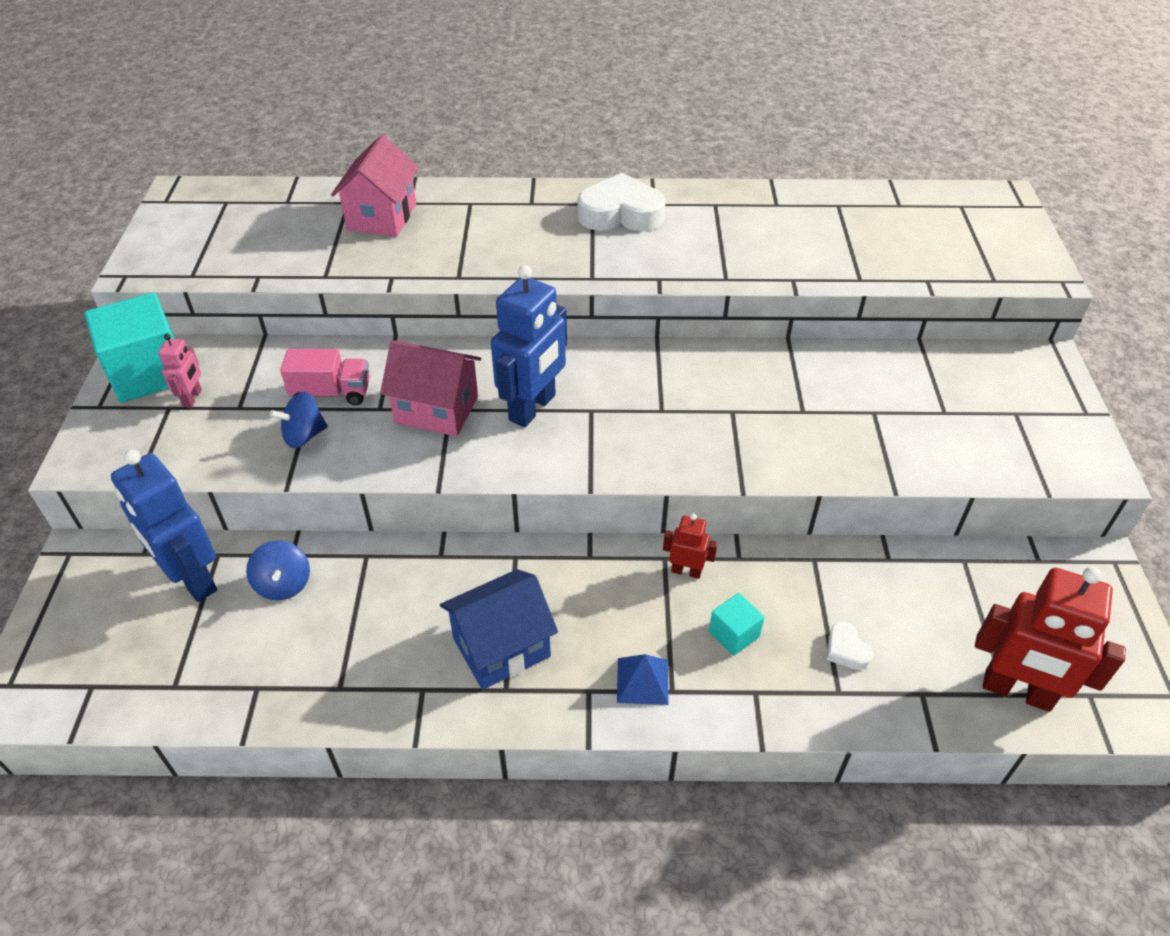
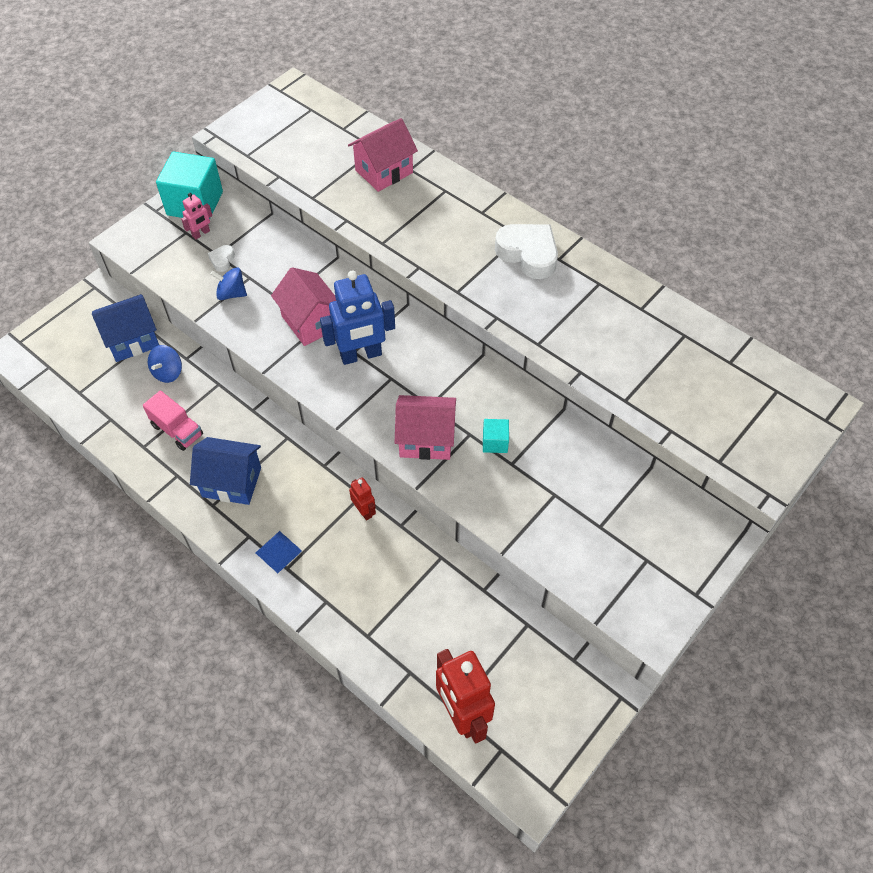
camera: 40 degrees right, 10 degrees up
blue robot [111,450,217,602] -> blue house [92,294,159,362]
pink truck [280,349,370,405] -> pink truck moved to [143,390,203,451]
turquoise cube [709,593,765,656] -> turquoise cube moved to [483,419,509,453]
white heart [827,622,873,670] -> white heart moved to [208,245,235,272]
none -> pink house [395,395,456,460]

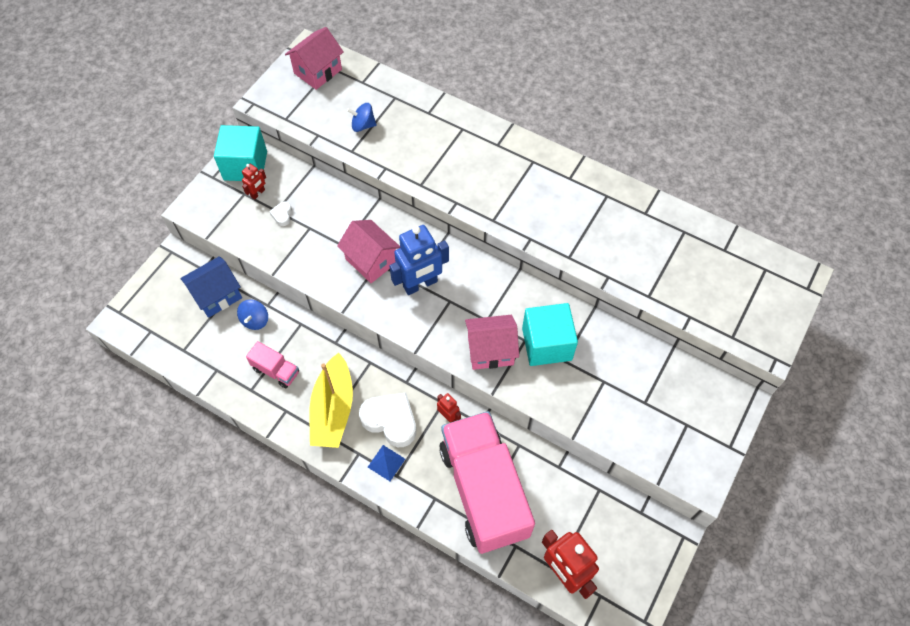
camera: 10 degrees left, 5 degrees up
pink robot [181,193,212,240] -> red robot [242,164,266,200]
blue house [190,437,261,505] -> yellow boat [309,353,353,448]
blue spinning top [211,267,247,300] -> blue spinning top moved to [347,103,377,132]
pink house [348,118,418,192] -> pink house moved to [285,27,344,90]
turquoise cube [483,419,509,453] -> turquoise cube [522,303,578,366], size x2.14
white heart [495,224,558,279] -> white heart moved to [359,392,416,447]
none -> pink truck [439,411,535,554]

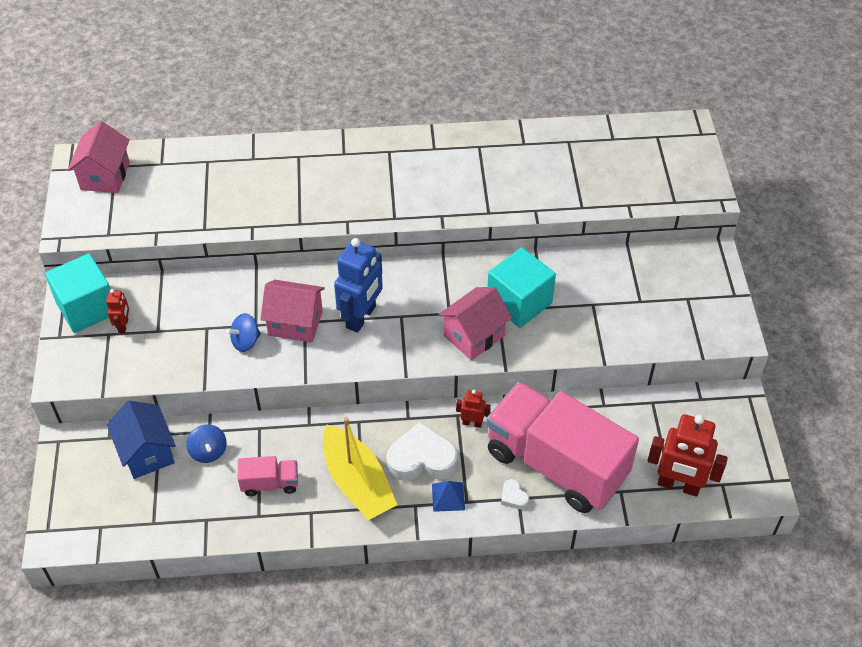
camera: 35 degrees left, 10 degrees down
blue house [180,256,242,318] -> blue house turned 45 degrees counterclockwise [107,401,176,479]
white heart [269,201,292,226] -> white heart moved to [501,479,529,509]
blue spinning top [347,103,377,132] -> blue spinning top moved to [227,313,261,352]

